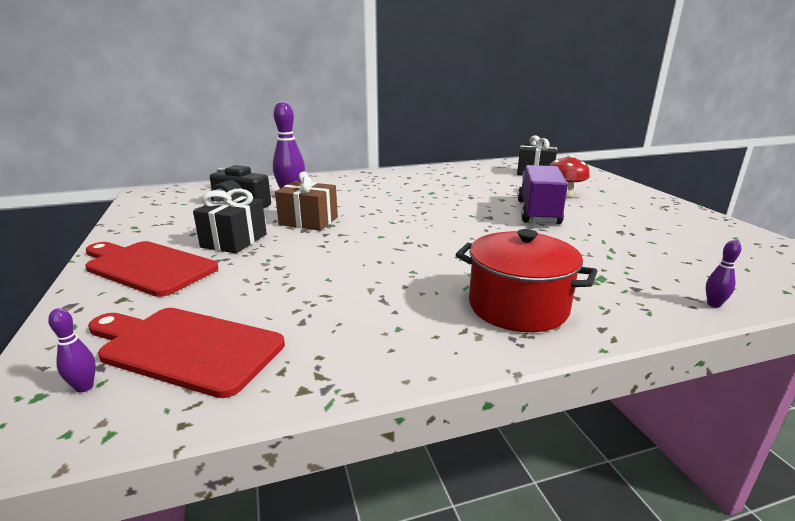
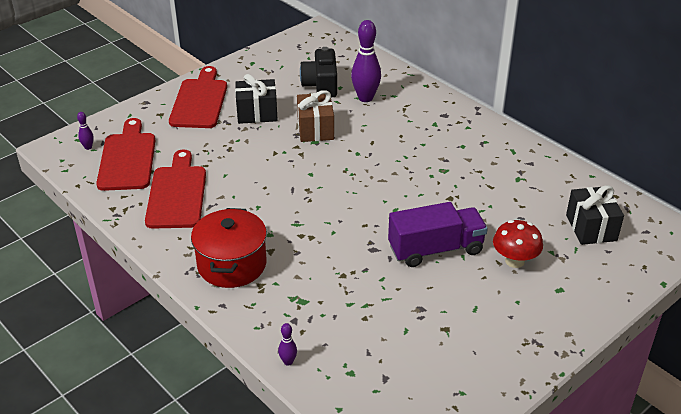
camera: 65 degrees right, 15 degrees up
none -> red cutting board [145,149,206,229]

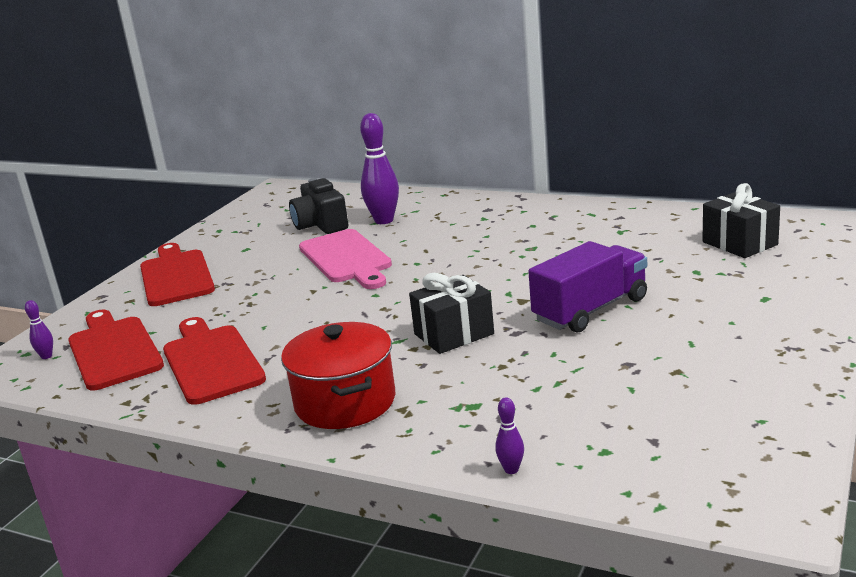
camera: 20 degrees left, 15 degrees down
black gift [235,74,278,124] -> black gift moved to [409,273,494,354]
brown gift [297,90,334,142] -> pink cutting board [299,229,392,289]
red mushroom [493,220,543,268] -> none

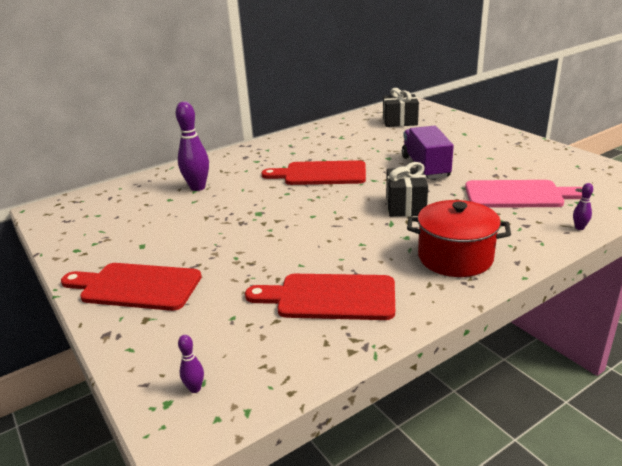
camera: 60 degrees left, 5 degrees up
red cutting board [68,310,164,390] -> red cutting board moved to [261,160,366,185]
black camera [289,178,348,234] -> none
pink cutting board [299,229,392,289] -> pink cutting board moved to [465,180,582,207]

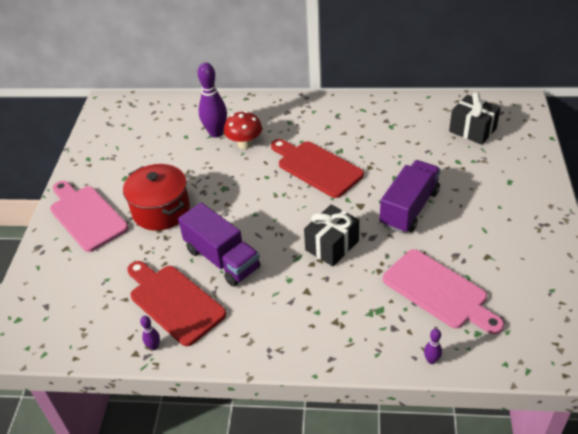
camera: 40 degrees right, 15 degrees up
red cutting board [61,263,202,311] -> pink cutting board [50,181,128,252]
purple bowling pin [178,335,204,393] -> purple bowling pin moved to [140,316,160,350]
red pot [407,200,511,277] -> red pot moved to [123,164,190,231]
none -> purple truck [178,203,260,287]
none -> red mushroom [224,111,262,149]

